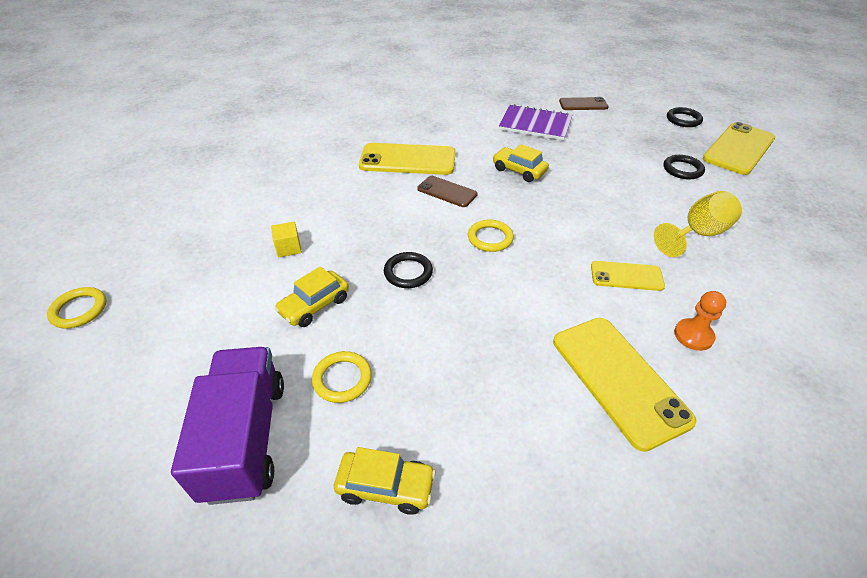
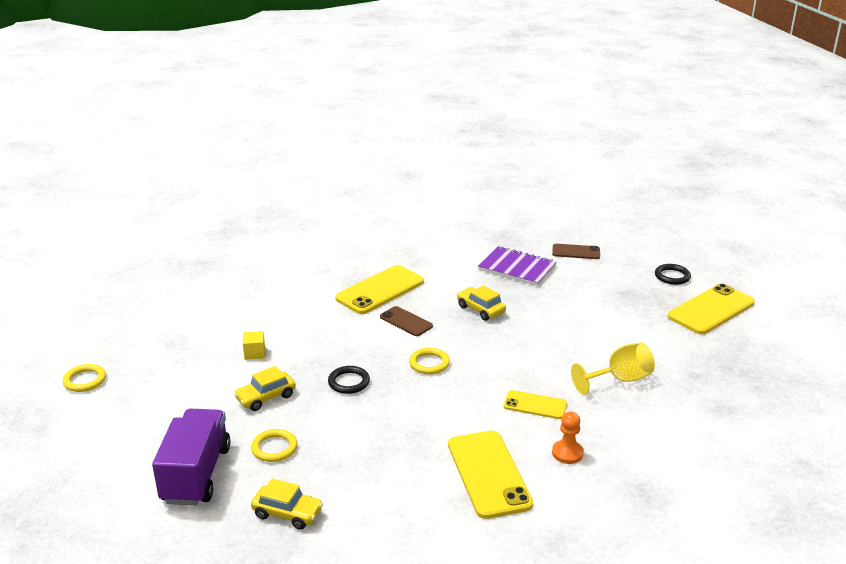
camera: 10 degrees right, 15 degrees down
yellow phone [359,143,456,175] -> yellow phone turned 60 degrees counterclockwise [335,265,424,314]
black ring [664,155,705,180] -> none

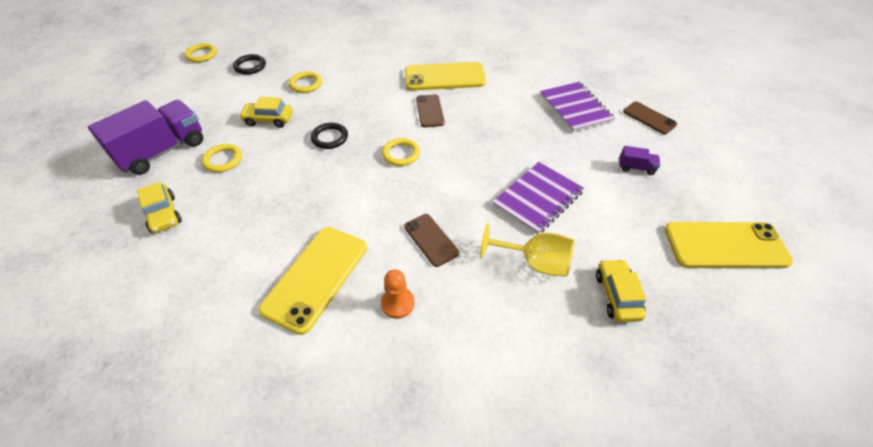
camera: 40 degrees right, 20 degrees up
yellow cube [243,331,265,360] -> yellow ring [289,71,322,93]
yellow car [457,285,506,321] -> yellow car moved to [596,259,646,322]
yellow phone [504,390,567,419] -> brown phone [404,214,459,267]
black ring [655,264,691,285] -> black ring moved to [233,54,266,75]
none -> purple notebook [492,162,584,234]
none -> purple truck [619,146,660,175]

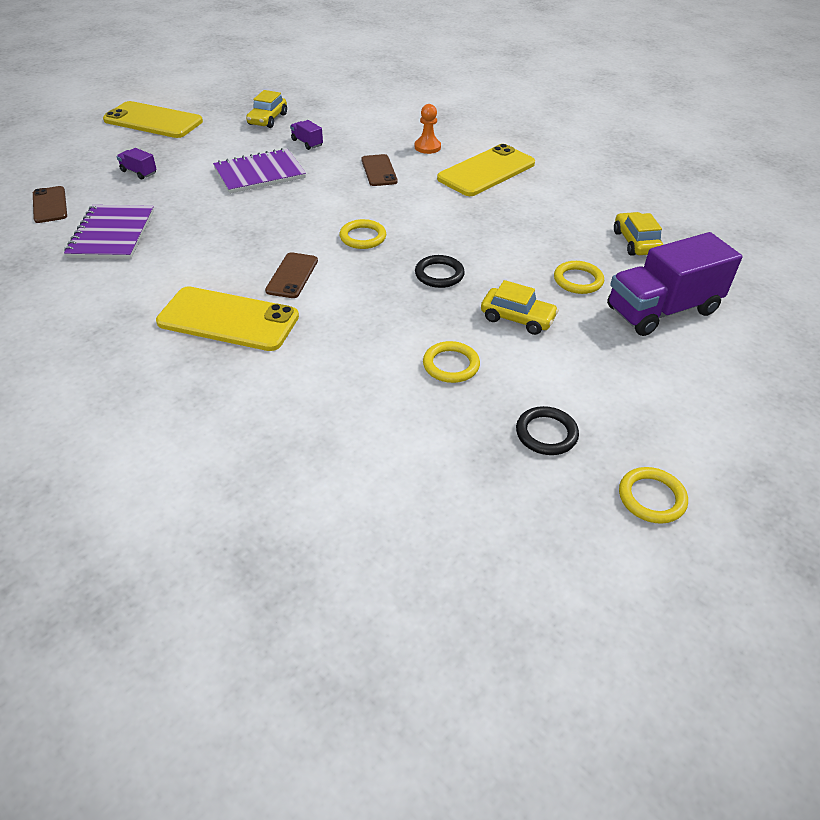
camera: 160 degrees left, 5 degrees down
yellow goblet [480,223,574,277] -> purple truck [290,120,323,150]

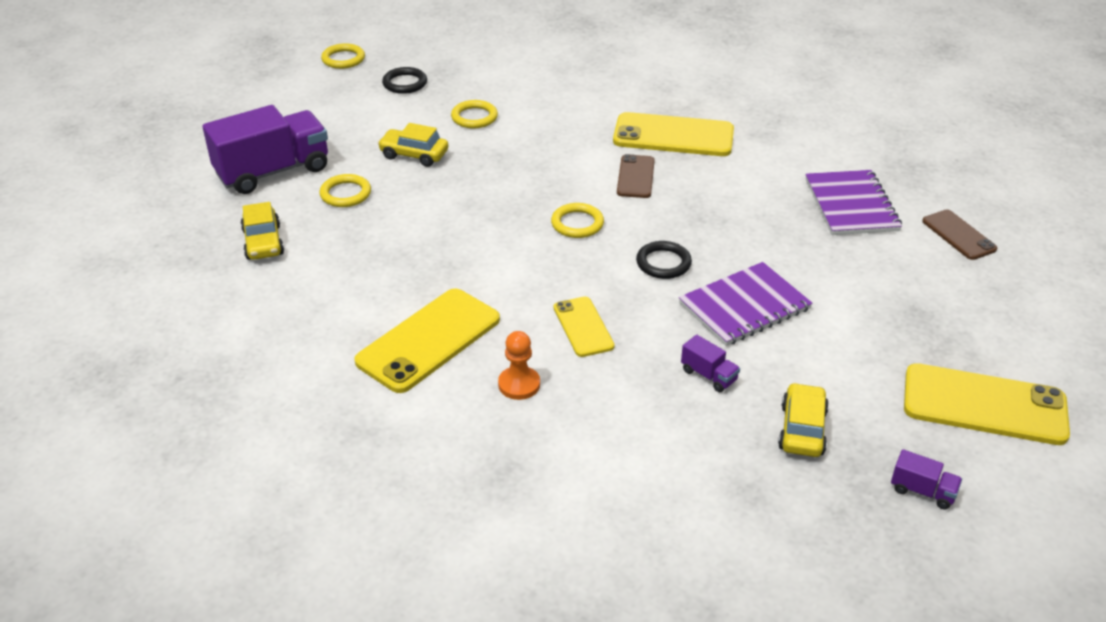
camera: 175 degrees right, 5 degrees down
purple truck [116,148,157,180] -> purple truck moved to [891,449,962,509]
brown phone [361,154,398,186] -> yellow phone [554,297,615,357]
black ring [415,255,465,288] -> black ring moved to [636,241,692,279]

